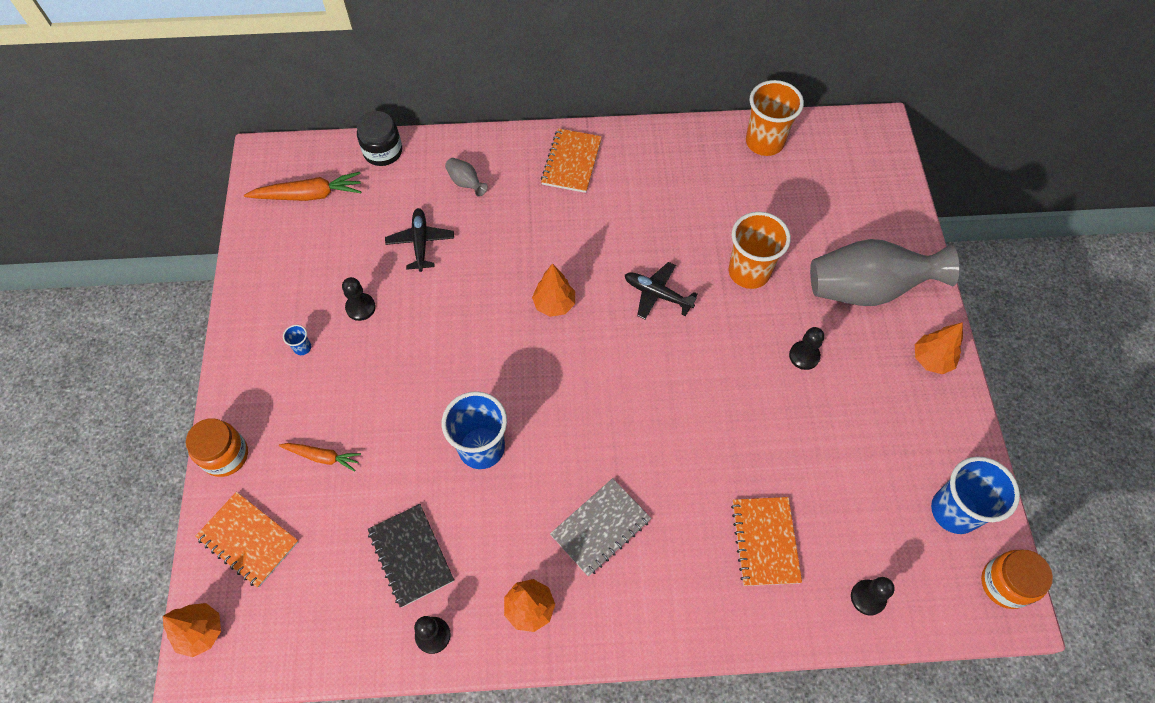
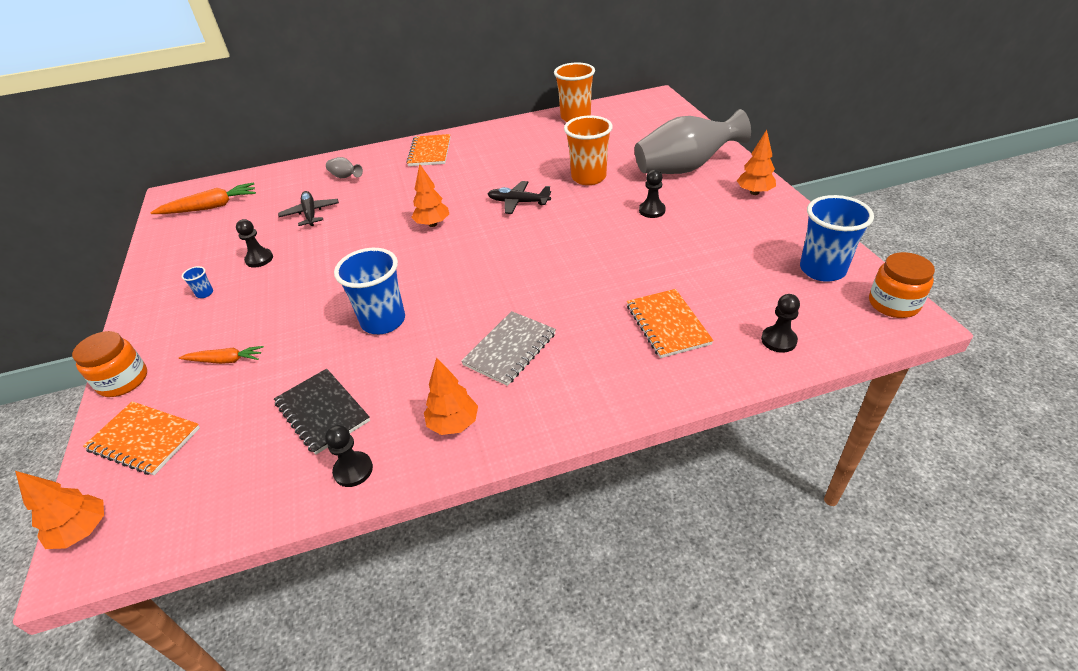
camera: 10 degrees left, 20 degrees down
black jar [357,111,402,166] -> none

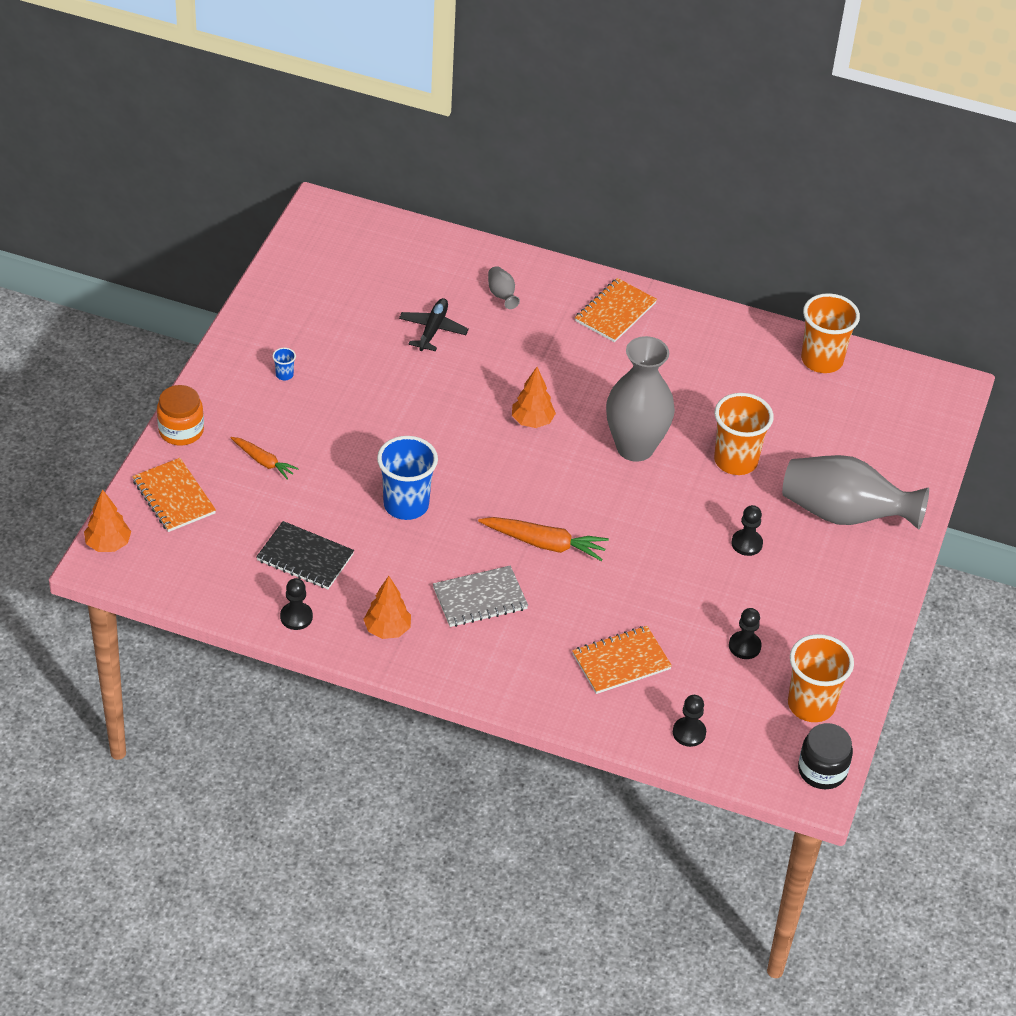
camera: 30 degrees right, 5 degrees up
orange carrot [150,182,256,214] -> orange carrot moved to [478,517,609,561]
black pawn [236,219,273,268] -> black pawn moved to [729,608,762,659]
black notebook [274,369,370,455] -> black notebook turned 60 degrees counterclockwise [256,521,354,589]
black plane [488,181,551,214] -> grey vase [606,336,675,462]
orange notebook [627,289,714,358] -> orange notebook turned 45 degrees clockwise [572,626,672,694]
orange tree [737,130,776,195] -> none
blue cup [800,195,874,282] -> orange cup [788,634,854,722]
orange jar [869,252,935,318] -> black jar [798,723,853,789]

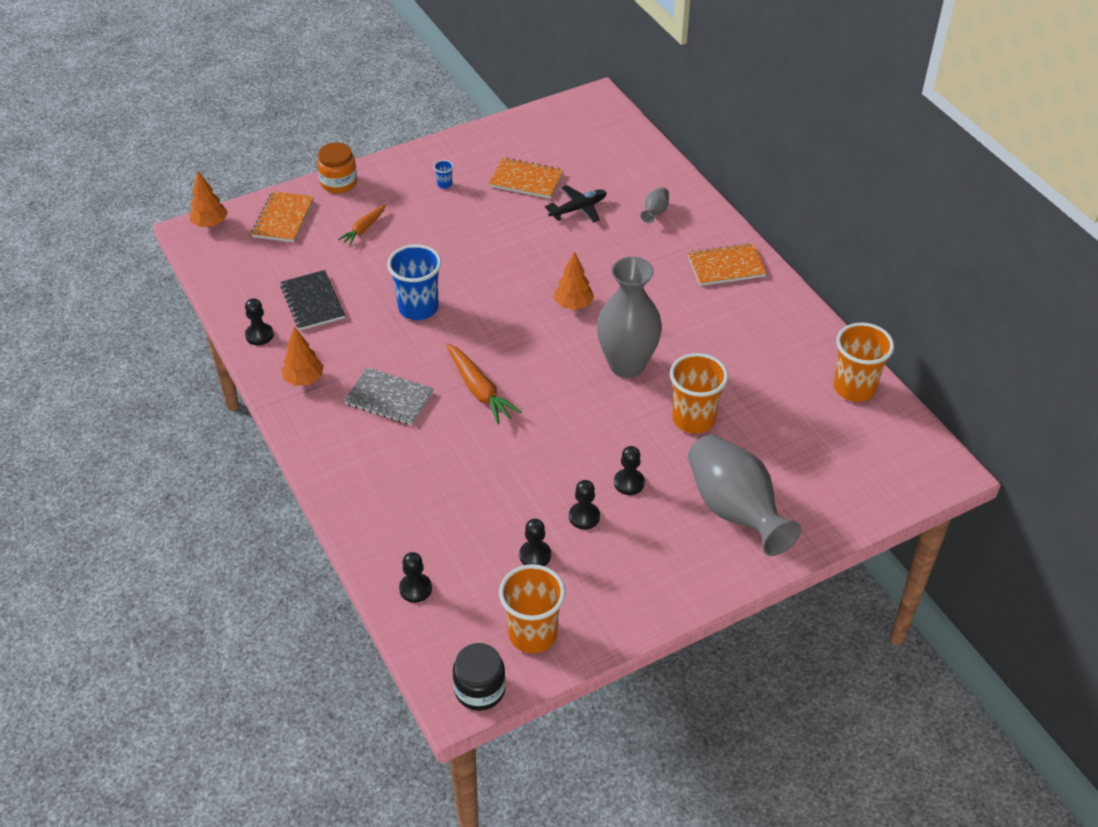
camera: 45 degrees right, 0 degrees up
orange carrot [231,437,299,479] -> orange carrot turned 45 degrees clockwise [338,204,386,245]
orange notebook [572,626,672,694] -> orange notebook moved to [489,157,563,199]
none -> black pawn [569,480,600,530]

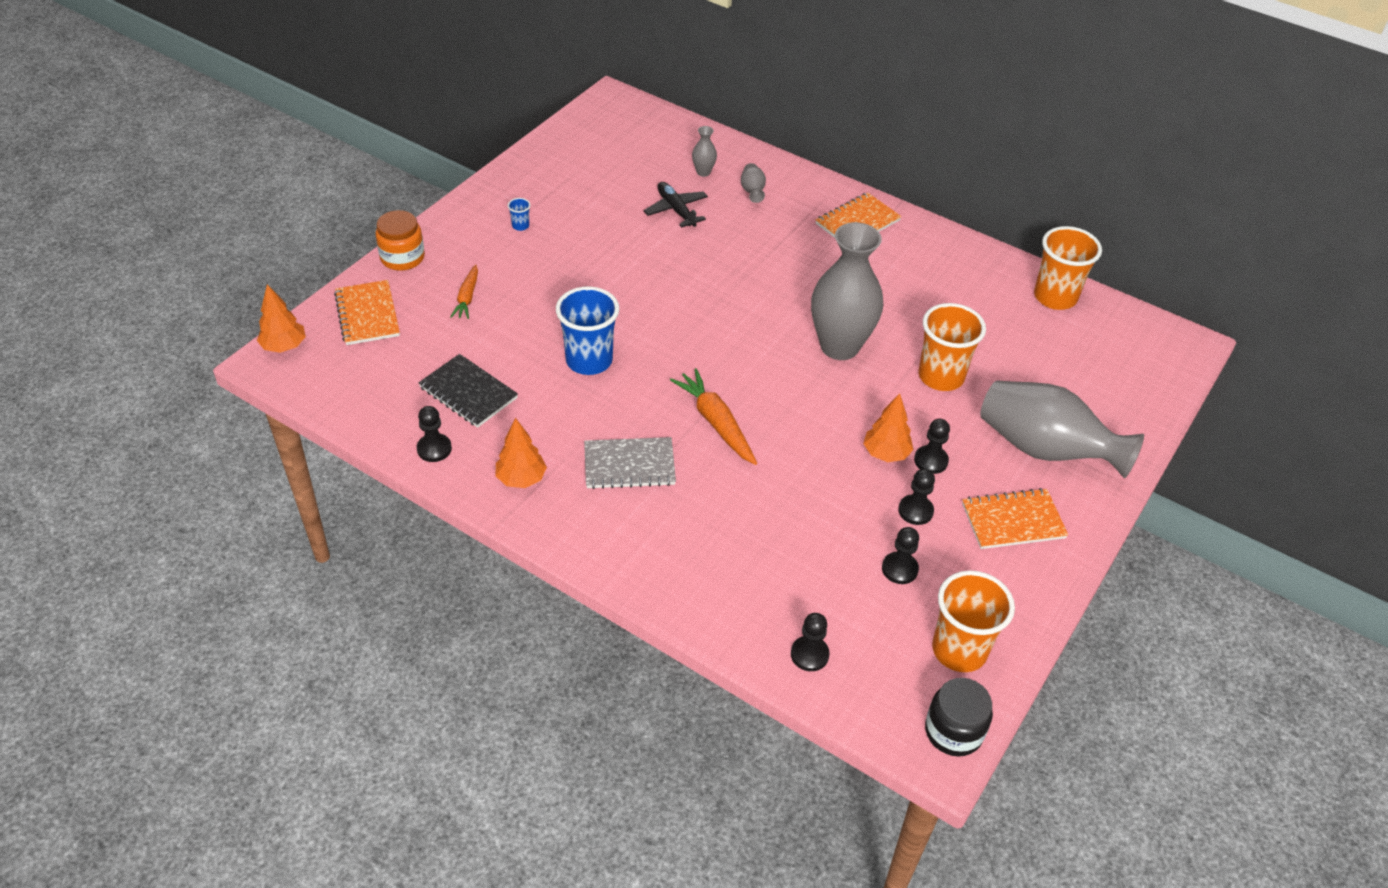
camera: 30 degrees left, 0 degrees up
orange carrot [446,343,522,424] -> orange carrot turned 150 degrees counterclockwise [670,368,757,465]
orange notebook [489,157,563,199] -> orange notebook moved to [962,488,1068,549]
black plane [545,185,607,223] -> black plane turned 60 degrees counterclockwise [644,182,708,228]
orange tree [554,251,594,310] -> orange tree moved to [863,393,913,462]
none -> grey vase [692,126,717,177]

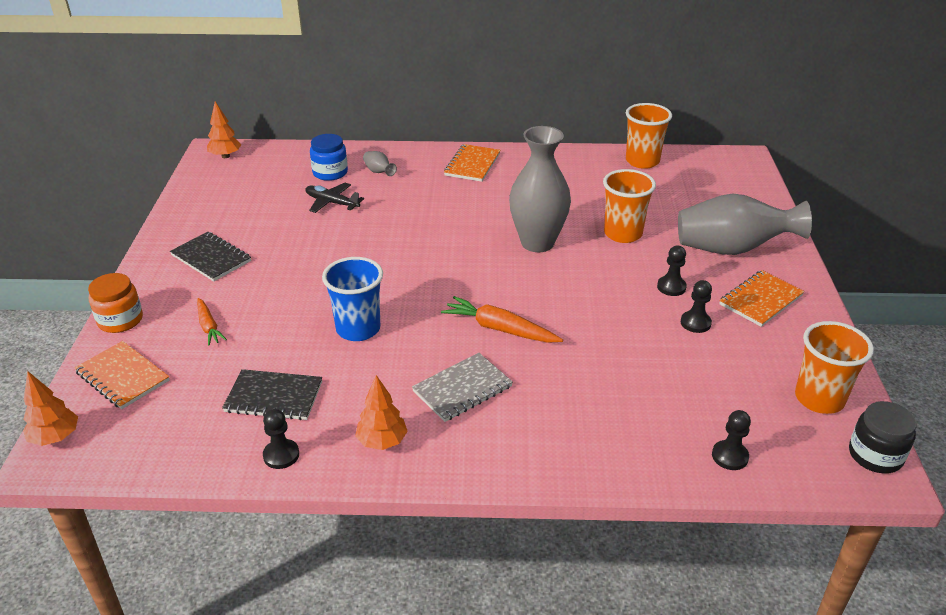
camera: 30 degrees left, 10 degrees down
blue cup [508,198,531,231] -> black notebook [170,232,251,282]
grey vase [692,126,717,177] -> blue jar [310,134,348,181]
orange tree [863,393,913,462] -> orange tree moved to [207,101,242,158]
black pawn [882,527,919,584] -> none

